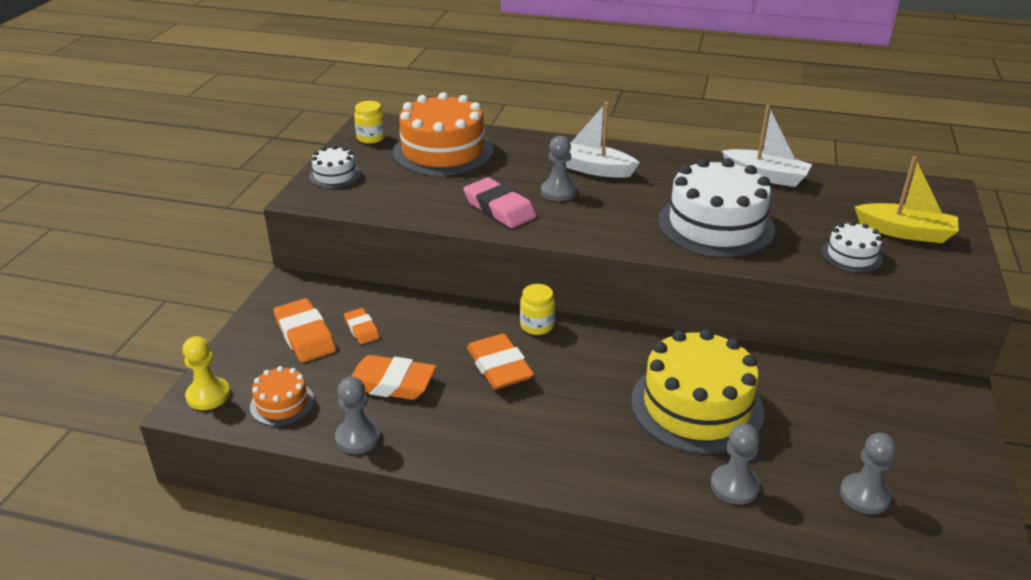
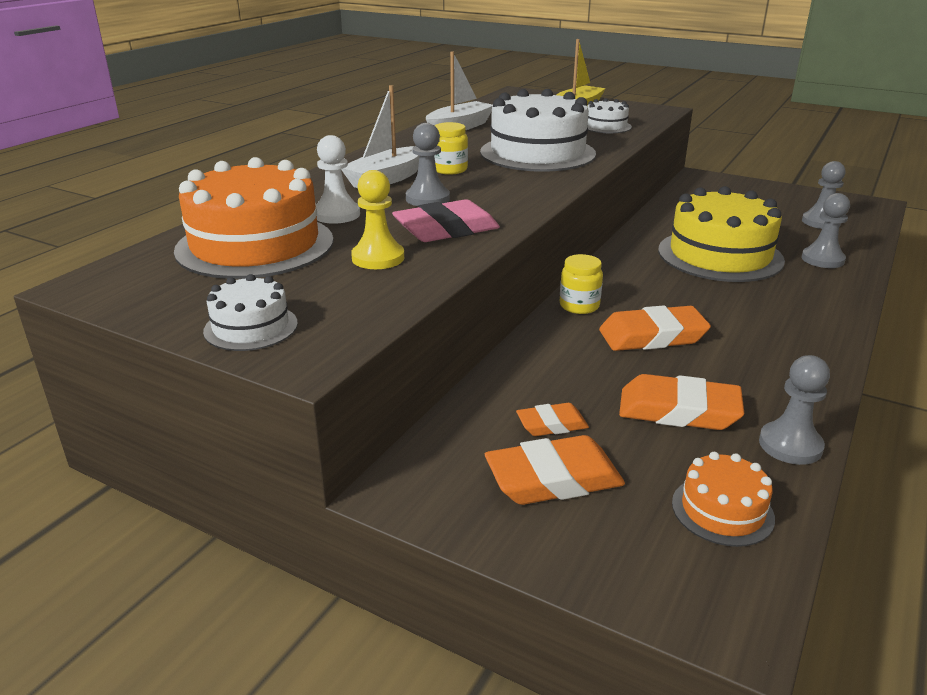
camera: 75 degrees left, 5 degrees down
yellow pawn [183,336,230,410] -> yellow pawn moved to [351,170,404,269]
orange eraser [351,355,436,400] -> orange eraser turned 75 degrees clockwise [619,374,744,430]
yellow jar [354,101,385,144] -> yellow jar moved to [434,122,468,175]
none -> white pawn [316,135,360,224]

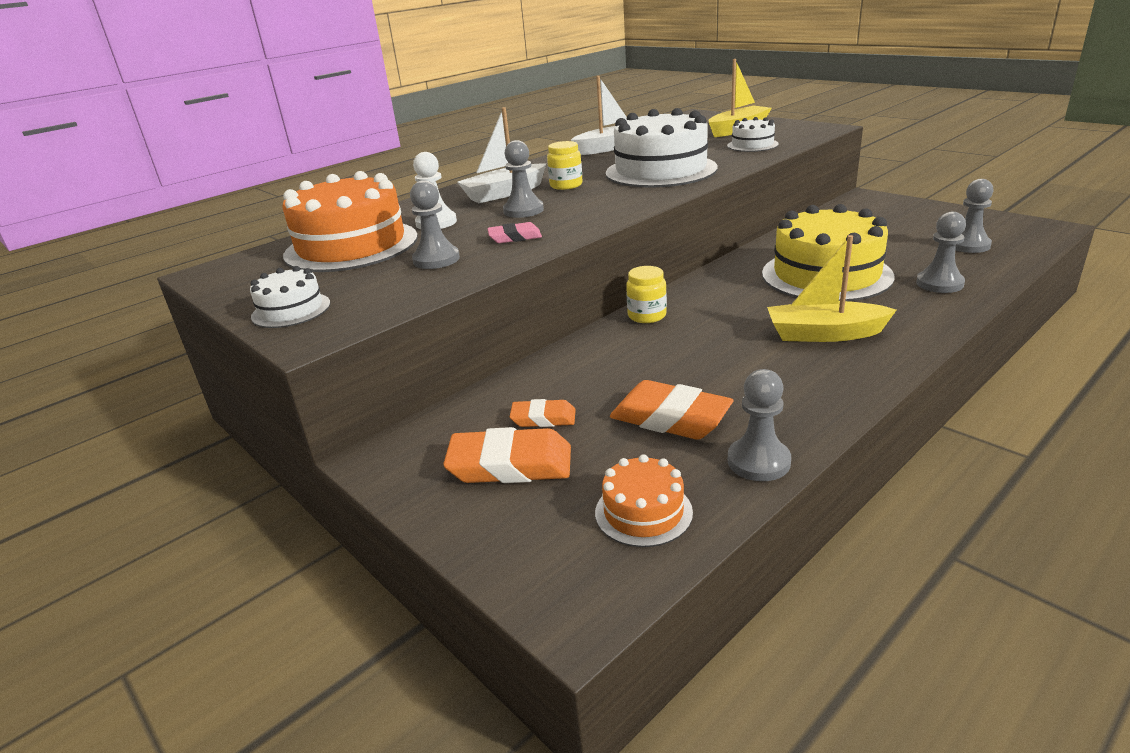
camera: 20 degrees right, 0 degrees up
yellow pawn [351,170,404,269] -> grey pawn [410,180,460,269]
pink eraser [392,199,500,242] -> pink eraser [487,222,542,243], size x0.57
orange eraser [599,305,711,351] -> none
none -> yellow boat [767,235,896,342]

